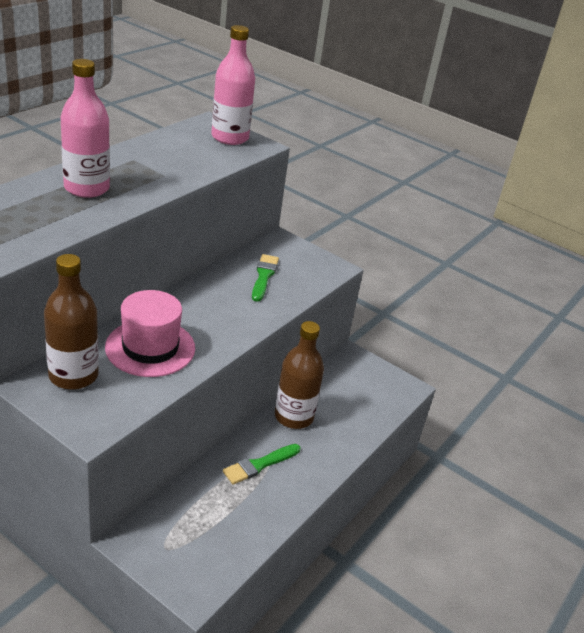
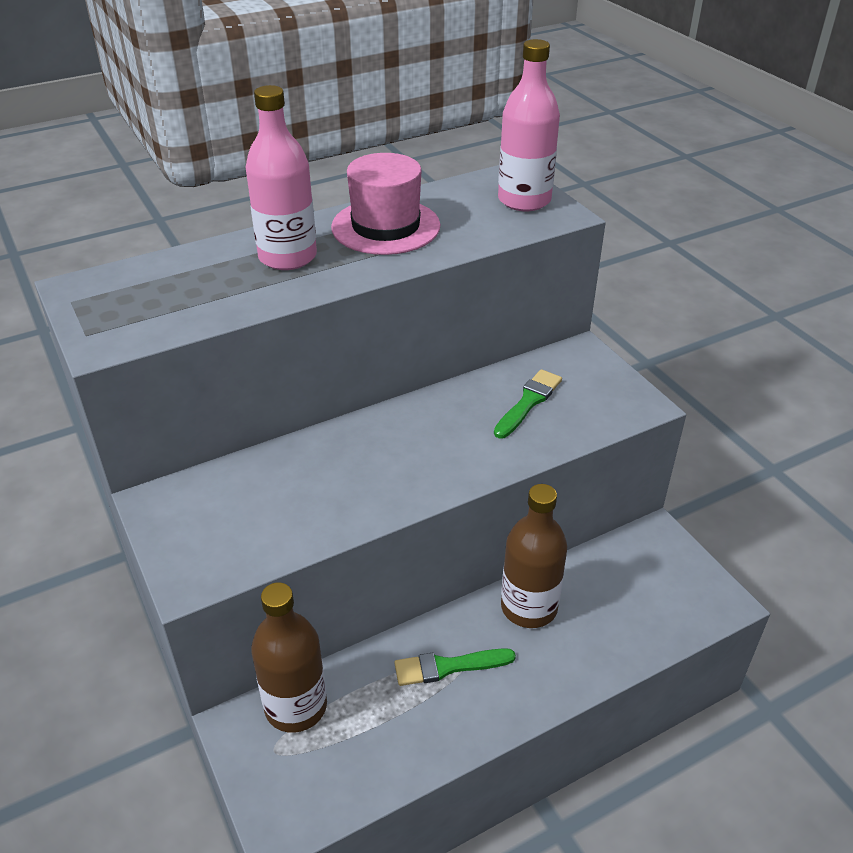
camera: 30 degrees right, 5 degrees up
brown bottle [44,254,99,390] -> brown bottle moved to [251,582,327,733]
pink hat [105,290,195,377] -> pink hat moved to [331,153,440,255]

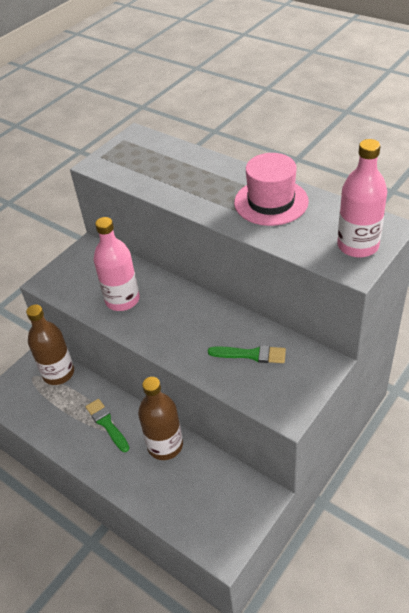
camera: 70 degrees right, 5 degrees up
pink bottle [245,85,317,270] -> pink bottle moved to [94,217,140,311]

